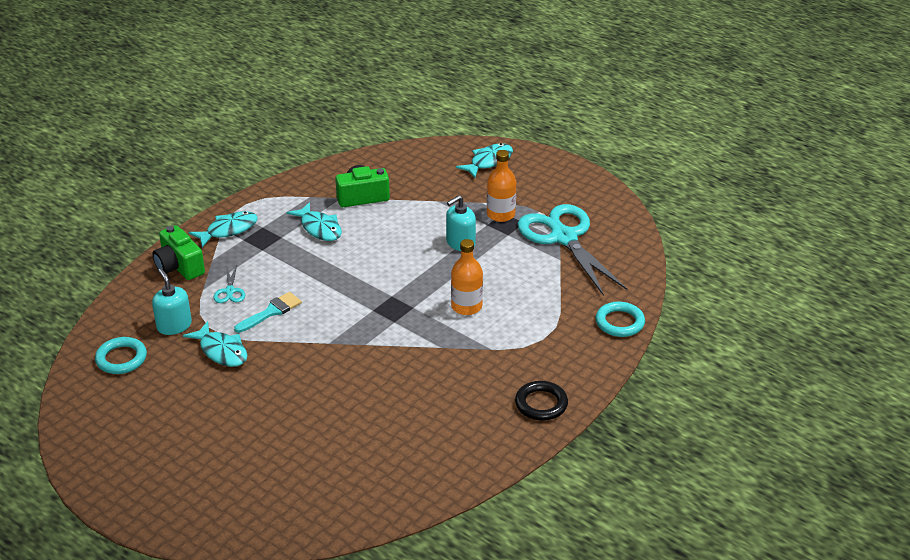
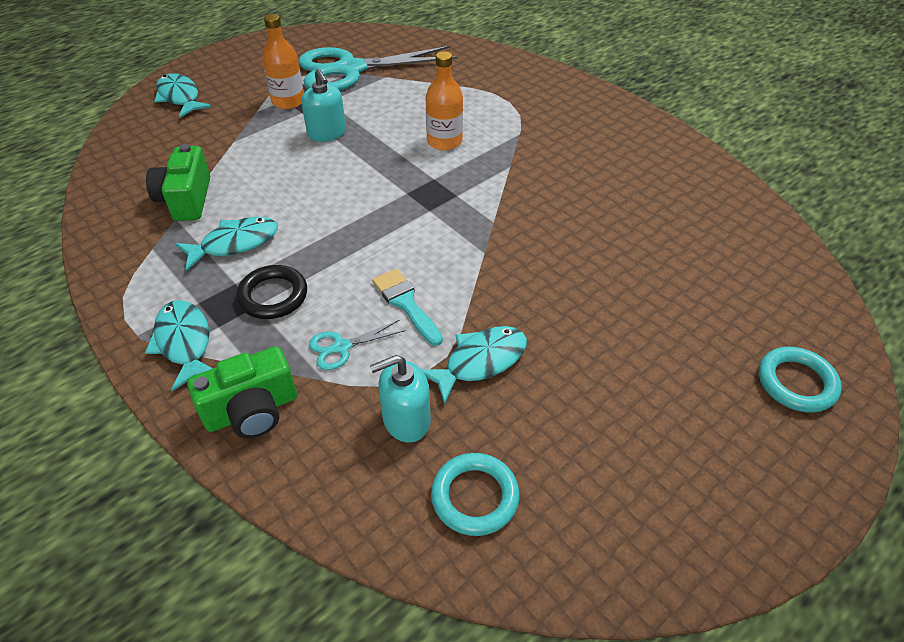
camera: 80 degrees left, 10 degrees up
turquoise scissors [214,265,245,303] -> turquoise scissors turned 150 degrees clockwise [309,320,406,370]
black ring [515,381,568,421] -> black ring moved to [236,265,307,319]
turquoise ring [596,302,645,337] -> turquoise ring moved to [759,347,842,413]

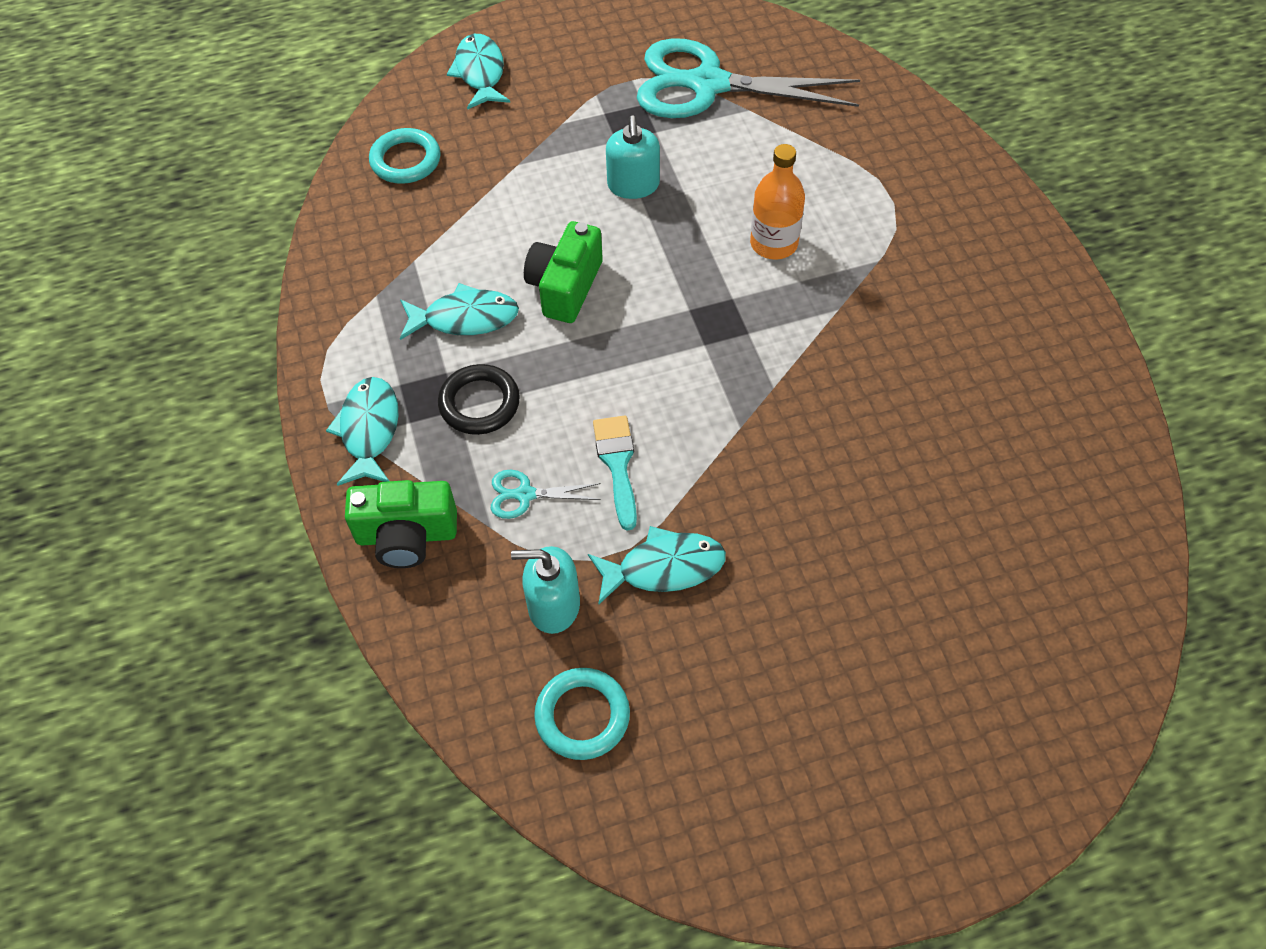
camera: 25 degrees right, 10 degrees up
green camera [146,144,210,221] -> green camera moved to [524,221,603,323]
orange bottle [262,14,304,109] -> none
turquoise ring [759,347,842,413] -> turquoise ring moved to [369,128,440,184]

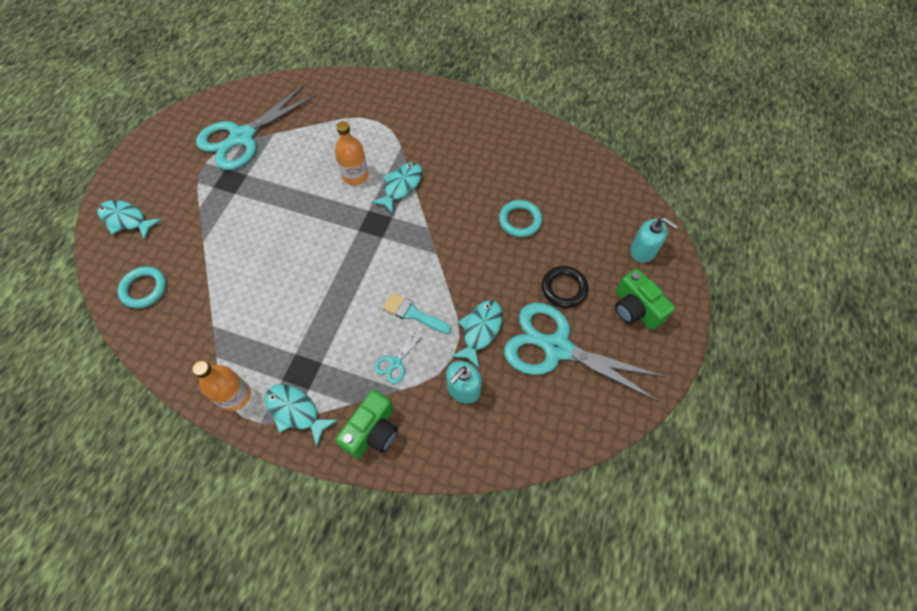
camera: 55 degrees left, 5 degrees up
turquoise fish [400,283,519,340] -> turquoise fish moved to [371,162,422,214]
black ring [438,364,520,435] -> black ring moved to [542,266,588,308]
green camera [524,221,603,323] -> green camera moved to [615,269,675,330]
turquoise ring [534,668,630,760] -> turquoise ring moved to [499,200,542,238]
turquoise soap dispenser [606,115,660,199] -> turquoise soap dispenser moved to [630,217,678,263]
none -> orange bottle [192,361,251,411]
none -> turquoise scissors [504,303,665,402]

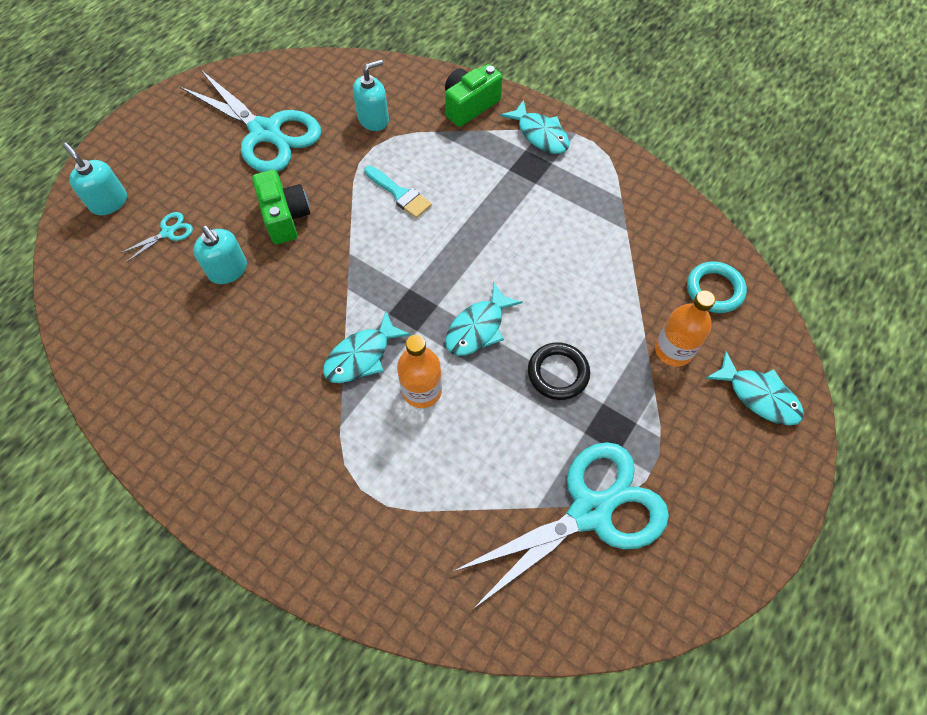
camera: 165 degrees left, 0 degrees up
orange bottle [192,361,251,411] -> orange bottle moved to [655,290,715,367]
turquoise scissors [374,328,426,384] -> turquoise scissors moved to [119,212,193,263]
turquoise fish [451,300,503,368] -> turquoise fish moved to [445,283,523,356]
turquoise ring [499,200,542,238] -> turquoise soap dispenser [193,226,247,284]
black ring [542,266,588,308] -> black ring moved to [528,342,590,400]
green camera [615,269,675,330] -> green camera moved to [252,170,310,244]

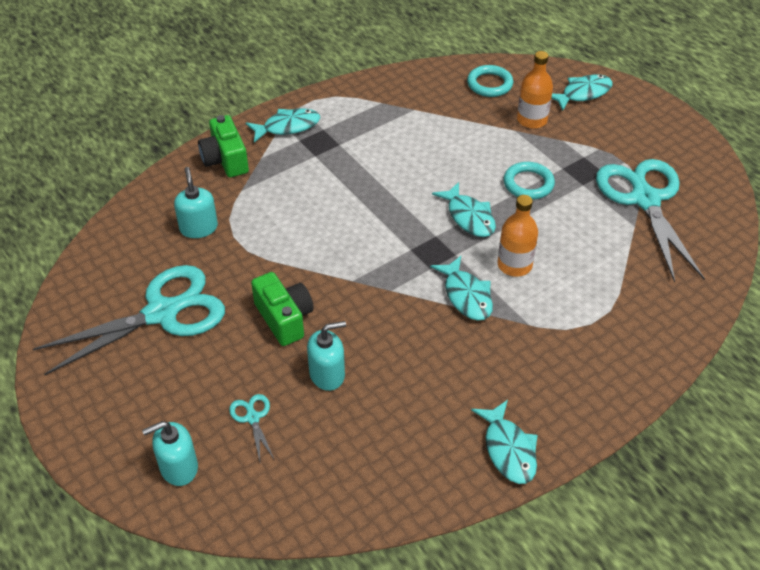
camera: 70 degrees left, 15 degrees down
green camera [252,170,310,244] -> green camera turned 60 degrees clockwise [251,272,314,346]
turquoise brush [364,166,432,218] -> none
black ring [528,342,590,400] -> turquoise ring [503,162,555,200]
none -> turquoise fish [471,400,538,484]

